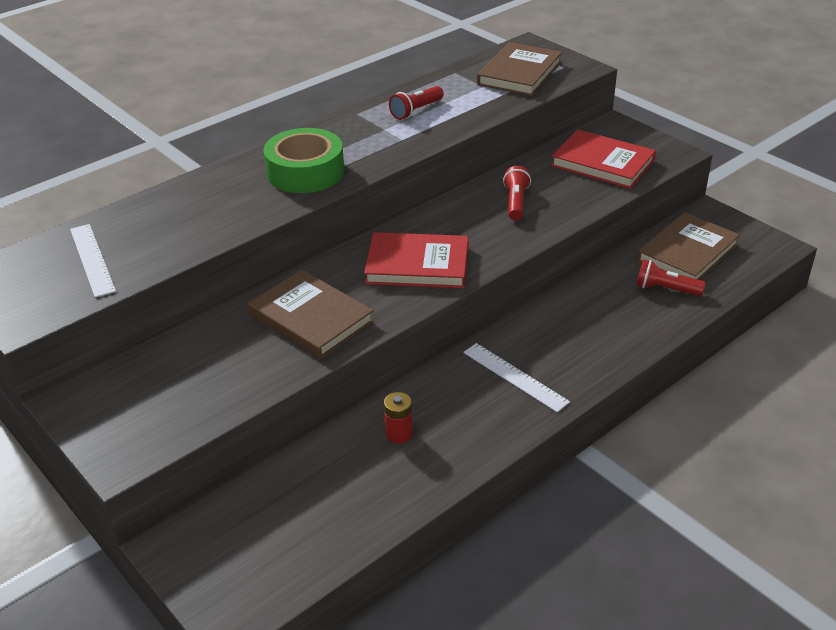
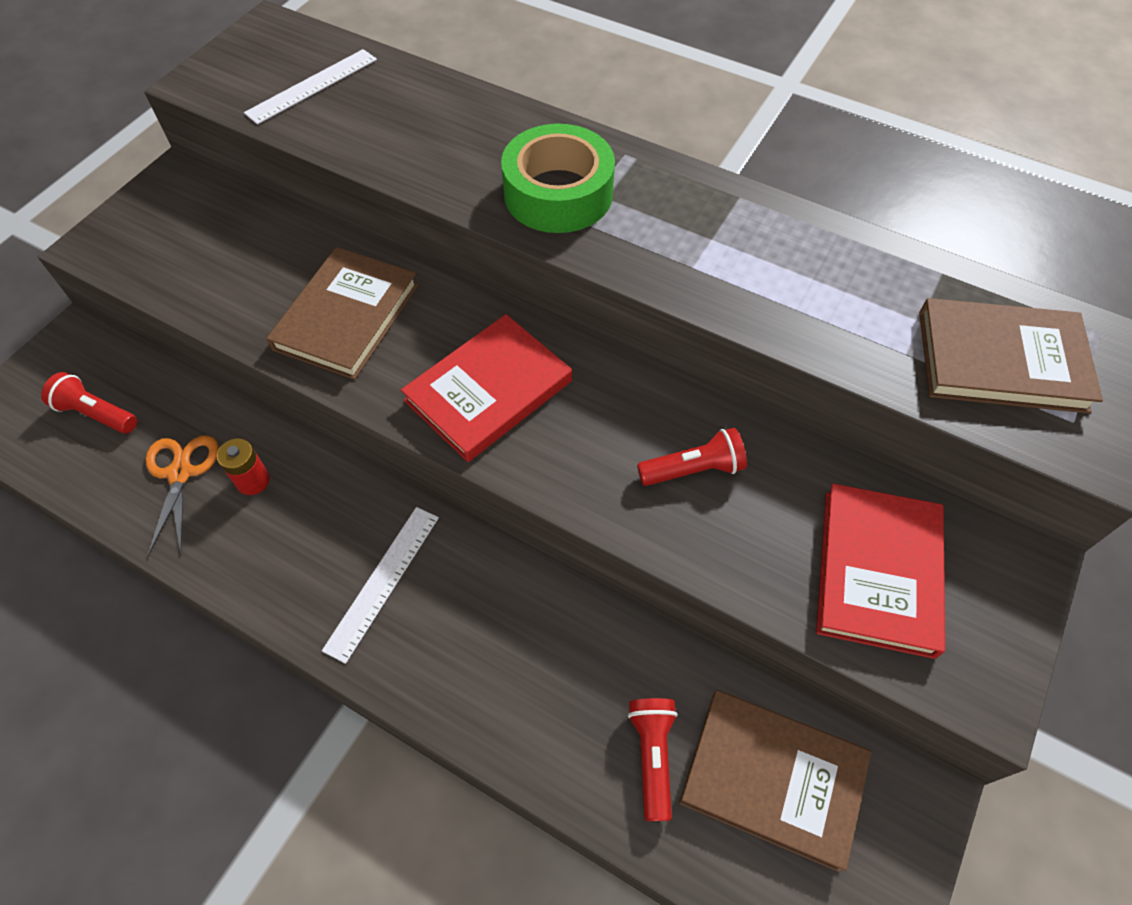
camera: 70 degrees right, 20 degrees up
red book [364,232,468,288] -> red book turned 60 degrees clockwise [401,314,572,462]
red flashlight [389,86,444,120] -> red flashlight moved to [41,372,137,434]
none -> orange scissors [145,435,219,556]

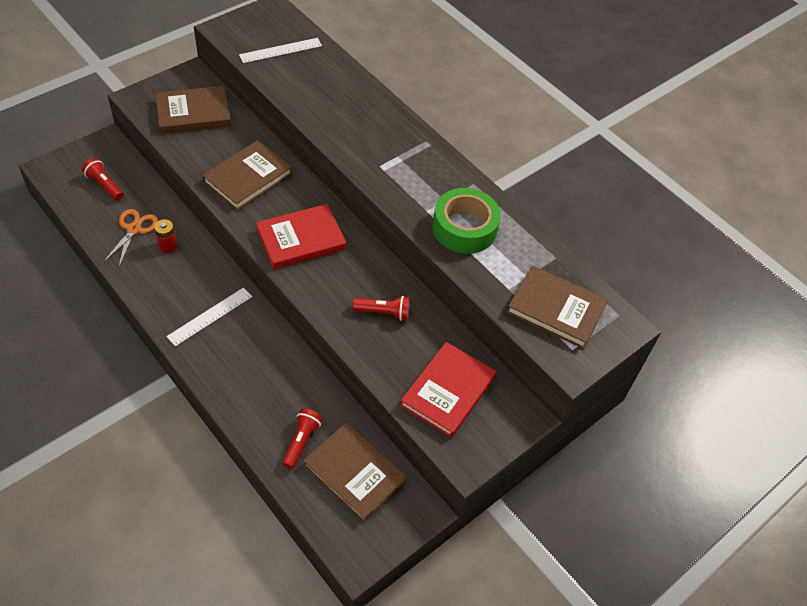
camera: 15 degrees right, 5 degrees down
green tape [501,124,615,233] -> green tape moved to [432,188,501,254]
none -> brown book [155,86,231,134]

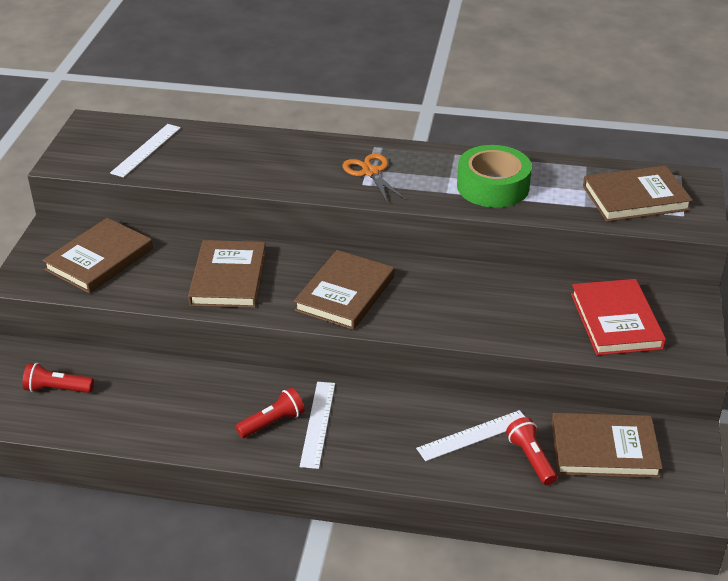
camera: 35 degrees left, 15 degrees down
orange scissors [103,209,158,267] -> orange scissors moved to [343,154,406,204]
red battery [154,219,177,253] -> none
red book [256,204,346,269] -> brown book [294,250,394,330]
red flashlight [352,296,410,321] -> red flashlight moved to [235,388,305,438]
none -> white ruler [416,410,525,461]

